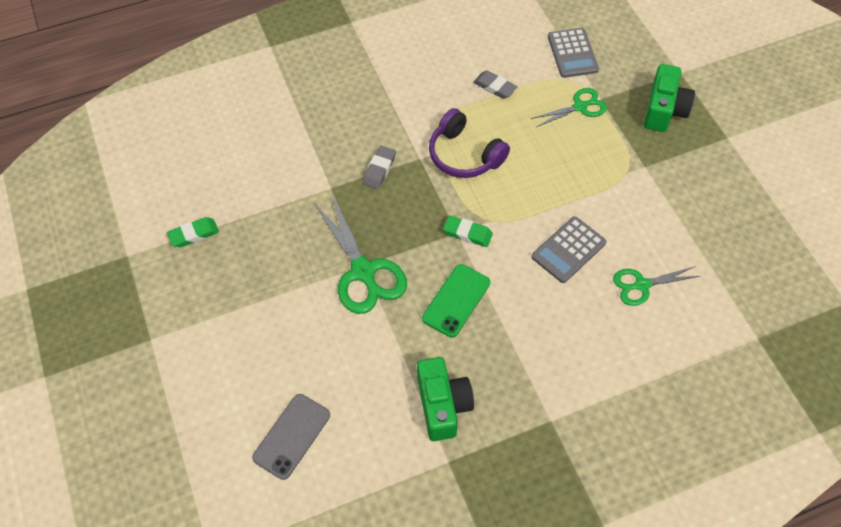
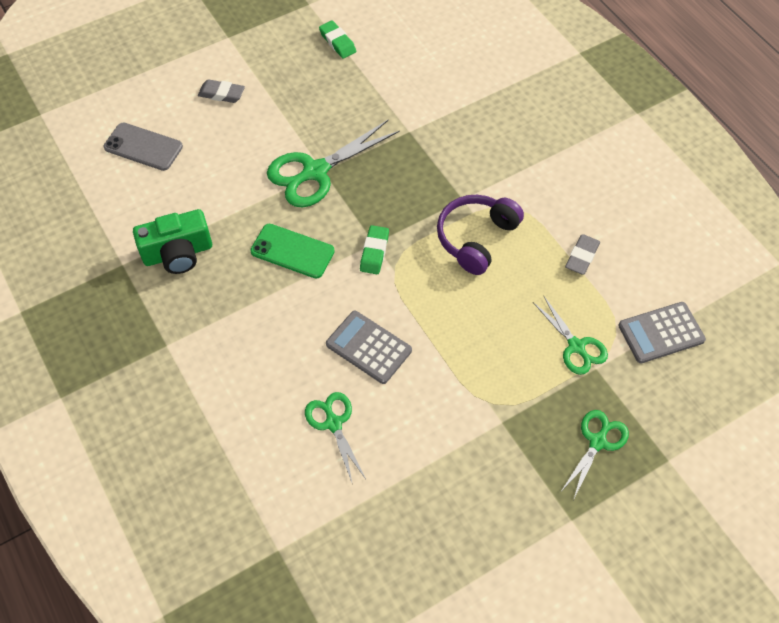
camera: 80 degrees right, 0 degrees up
grey eraser [363,146,396,189] -> grey eraser moved to [198,79,245,103]
green camera [644,64,695,132] -> green scissors [562,410,629,500]

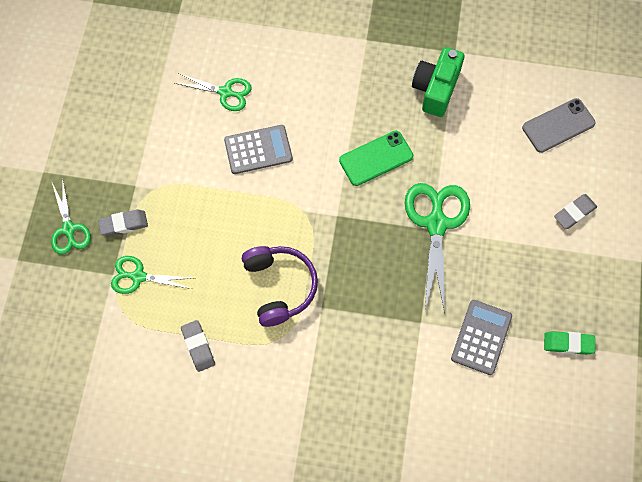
camera: 130 degrees right, 10 degrees up
green eraser [360,225,389,274] -> none
grey calculator [618,302,706,363] -> grey calculator moved to [451,300,512,375]
none -> grey eraser [98,210,148,236]

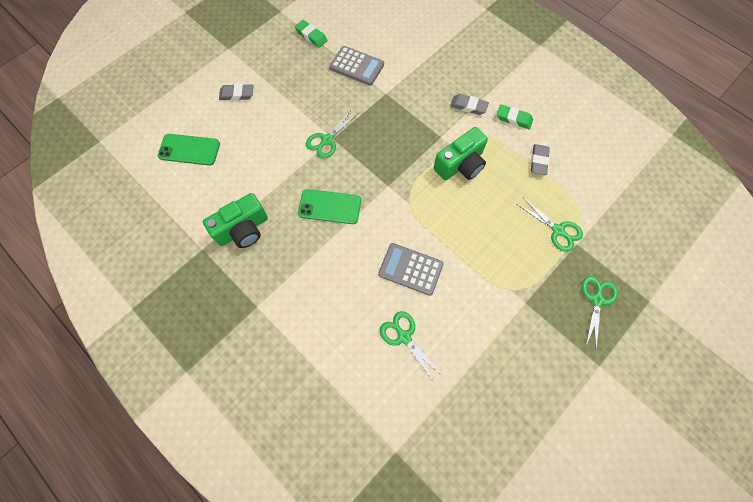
camera: 145 degrees left, 0 degrees up
grey eraser [98,210,148,236] -> grey eraser moved to [450,94,489,115]
purple headphones [242,246,318,327] -> green camera [434,127,488,180]
green scissors [405,183,470,313] -> green scissors [306,109,358,159], size x0.60
grey calculator [451,300,512,375] -> grey calculator turned 120 degrees counterclockwise [329,46,384,86]
grey phone [522,98,596,153] -> green phone [158,134,220,166]
none -> green eraser [497,104,533,129]

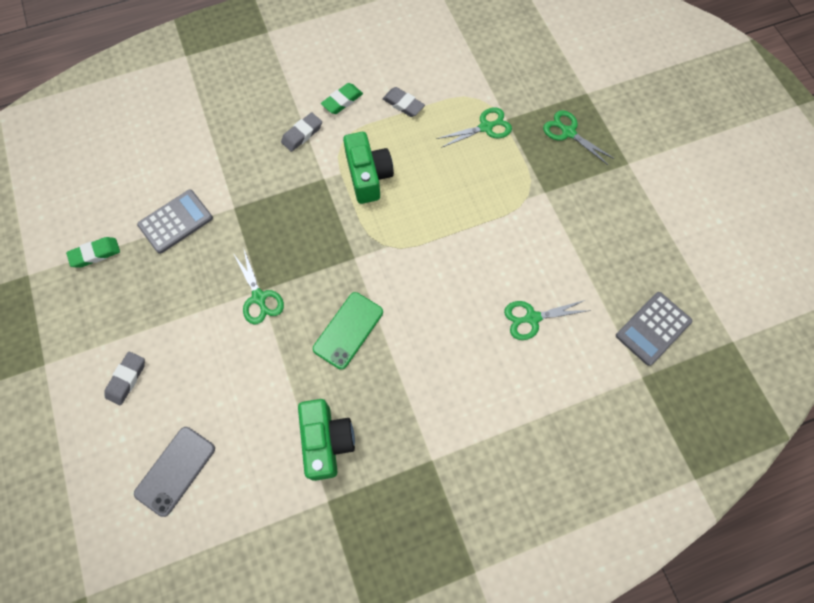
camera: 65 degrees left, 0 degrees up
green phone [158,134,220,166] -> grey phone [134,427,215,517]
grey calculator [378,243,444,296] -> grey calculator moved to [616,292,692,366]

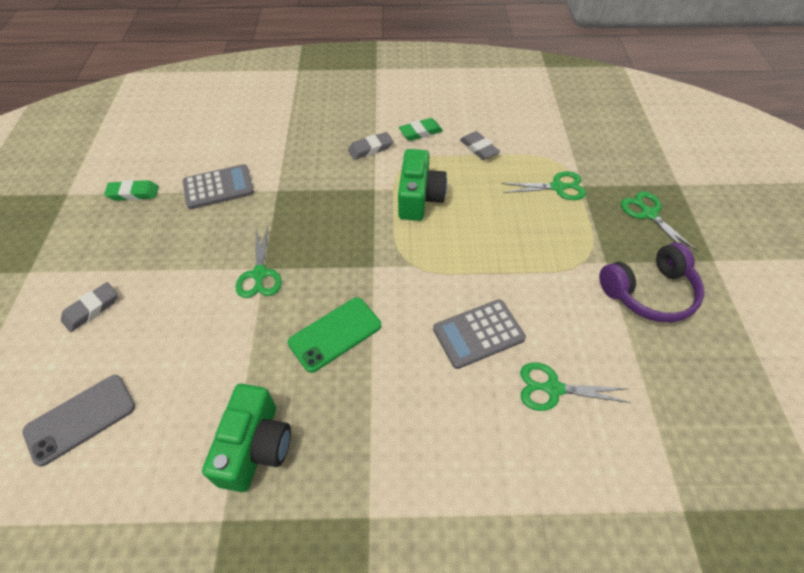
camera: 20 degrees right, 15 degrees down
grey calculator [616,292,692,366] -> grey calculator moved to [433,299,526,369]
none -> purple headphones [599,242,704,322]

